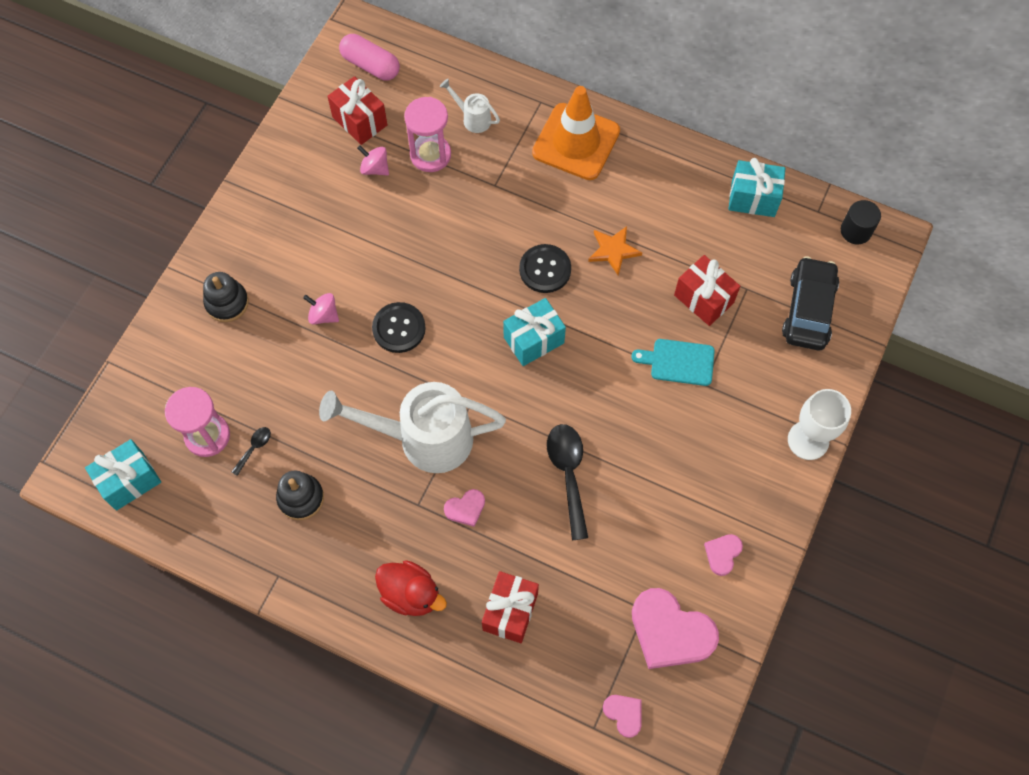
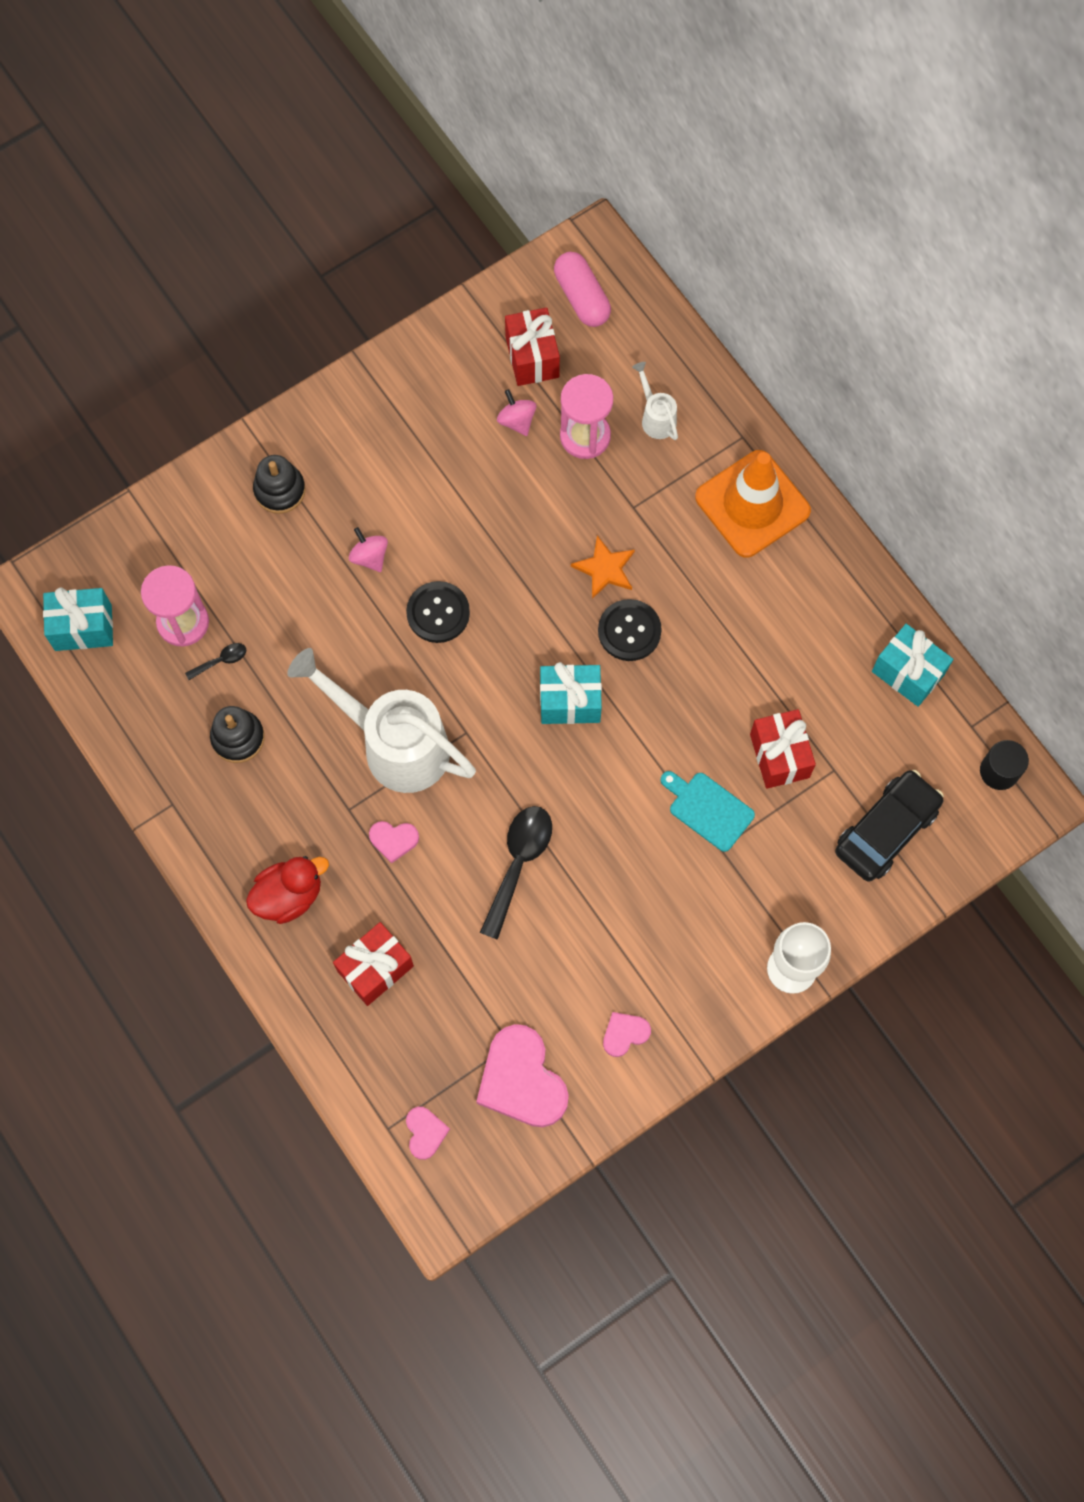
camera: 30 degrees right, 5 degrees up
red duck [375,560,447,616] -> red duck turned 90 degrees counterclockwise [246,856,329,924]
orange star [588,226,642,275] -> orange star moved to [571,535,635,599]

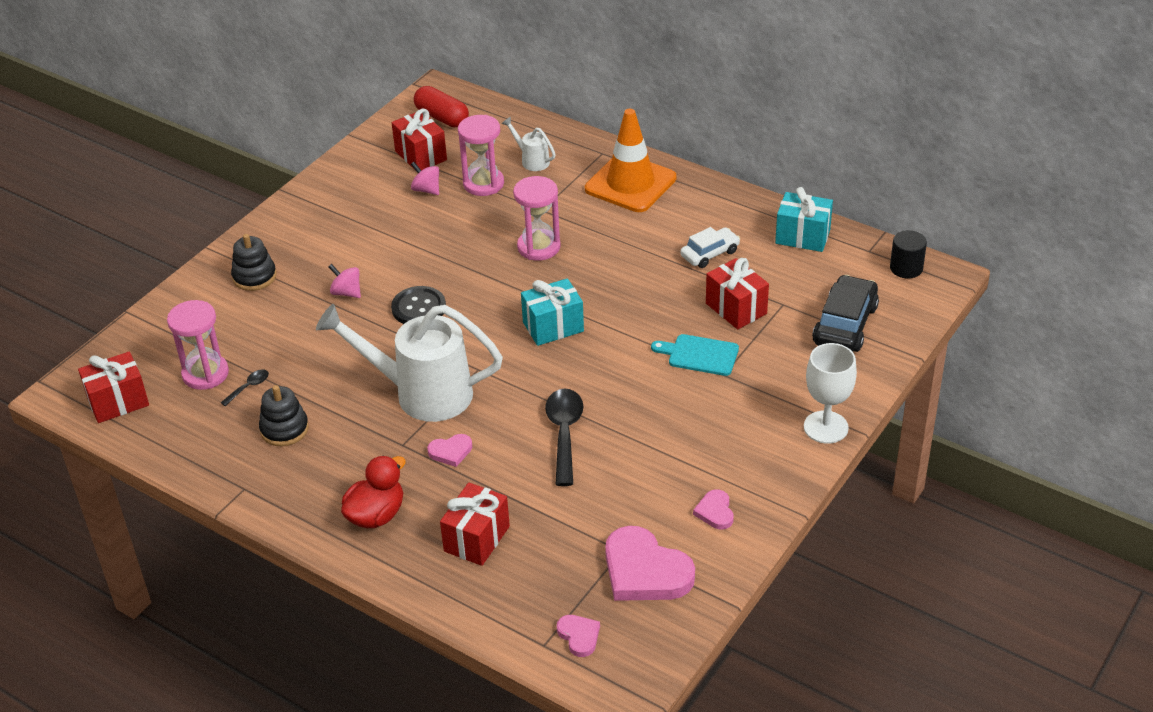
camera: 20 degrees left, 30 degrees down
turquoise gift [43,588,113,651] -> red gift [78,352,149,423]
pink capsule [554,252,611,327] -> red capsule [414,86,469,127]
orange star [571,535,635,599] -> pink hourglass [513,176,561,261]
black button [598,599,662,661] -> none
pink heart [603,1012,651,1057] -> pink heart turned 45 degrees counterclockwise [693,490,734,530]
none -> white car [680,227,740,268]

